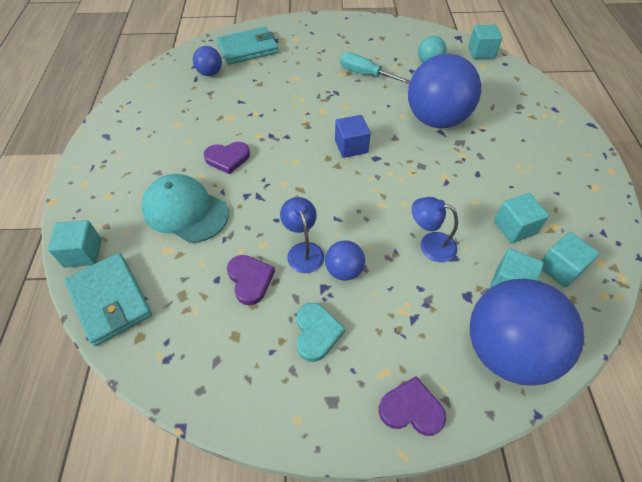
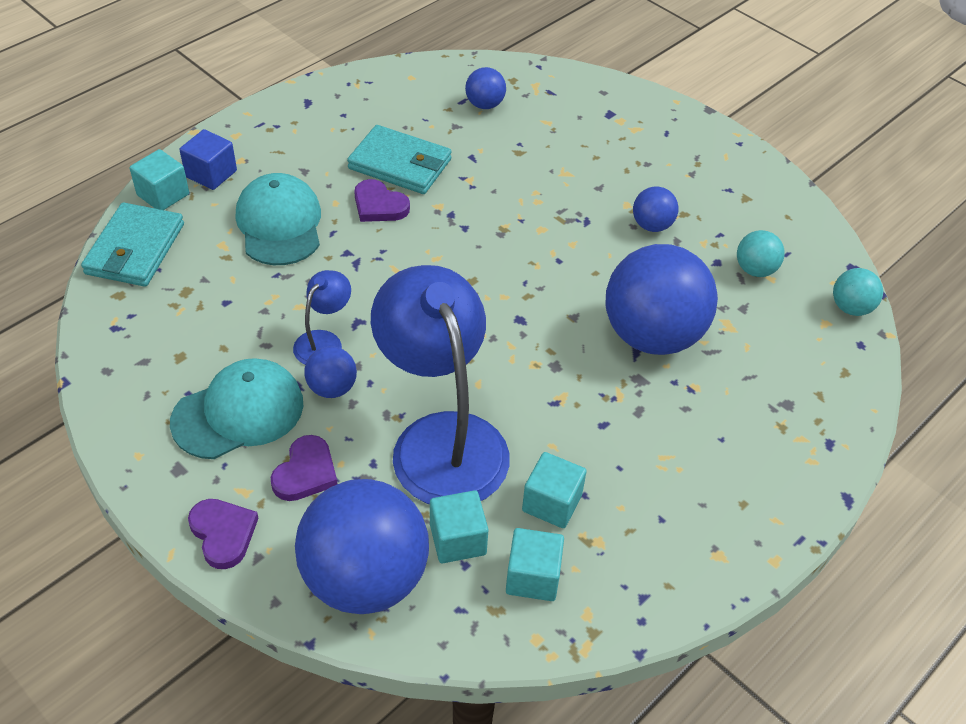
camera: 45 degrees right, 5 degrees down
turquoise wallet [216,27,279,65] -> turquoise wallet moved to [347,125,452,194]
purple heart [227,255,275,305] -> purple heart moved to [271,435,337,501]
turquoise heart [296,303,345,362] -> turquoise cap [170,358,303,459]
blue cube [335,115,371,158] -> blue cube moved to [179,129,237,190]
turquoise screwdriver [340,52,410,84] -> blue ball [633,187,679,232]
blue lamp [412,197,458,262] -> blue lamp [371,265,510,504], size x2.25
turquoise cube [468,25,502,59] -> turquoise ball [833,268,883,316]

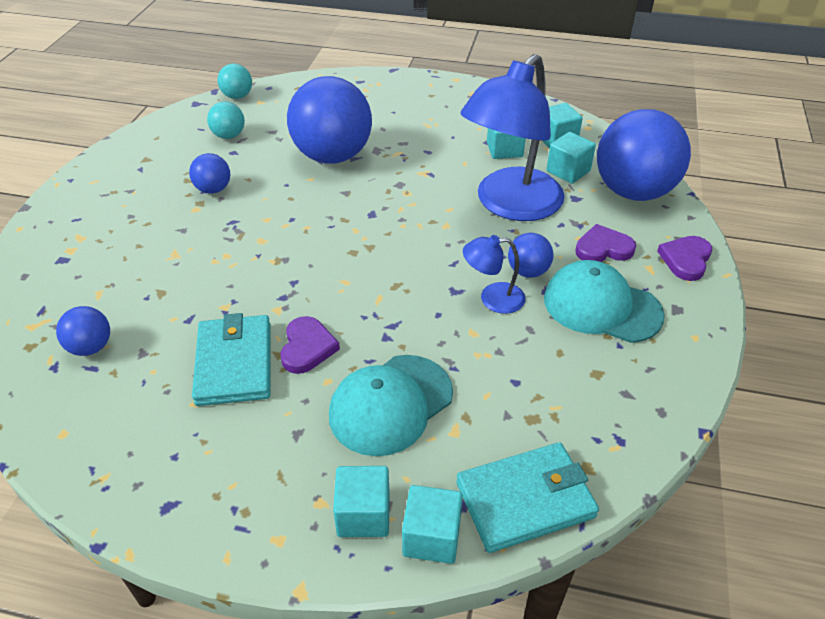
camera: 120 degrees left, 5 degrees down
blue cube [179,129,237,190] -> turquoise cube [333,466,390,537]

